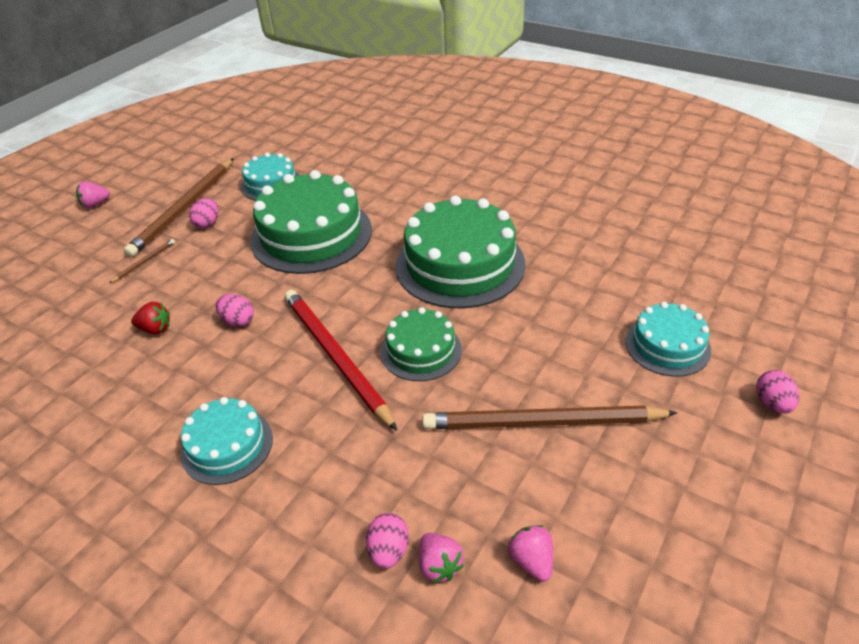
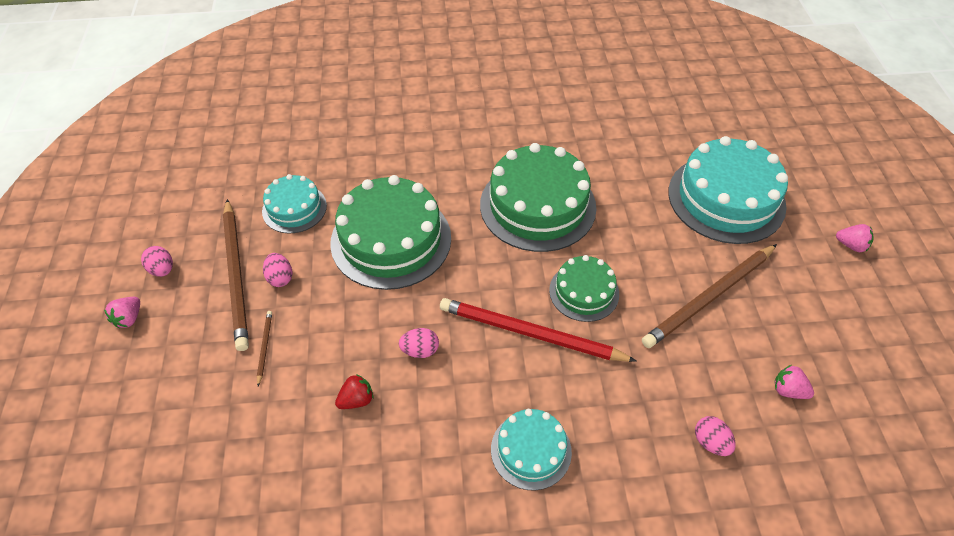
camera: 40 degrees left, 10 degrees up
pink strawberry [419,533,464,583] -> pink strawberry moved to [836,224,874,252]
turquoise cake [625,302,711,377] -> turquoise cake [668,136,788,244], size x1.82
pink egg [756,370,799,414] -> pink egg moved to [141,246,173,277]

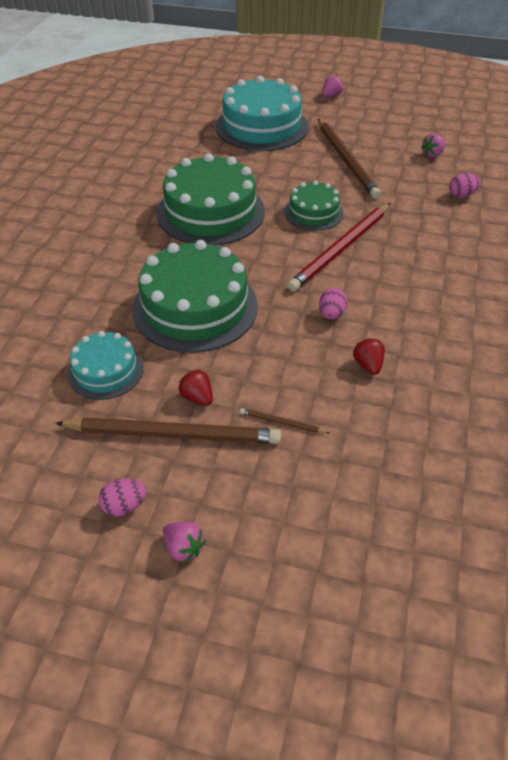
camera: 70 degrees left, 5 degrees down
pink egg [263,253,292,287] -> red strawberry [179,369,213,406]
turquoise cake [491,409,572,491] -> none

